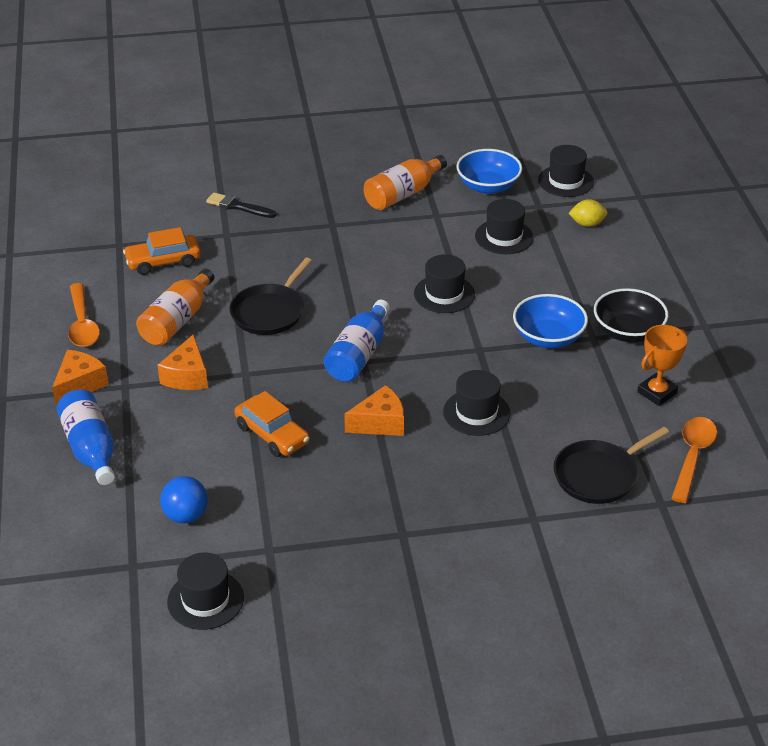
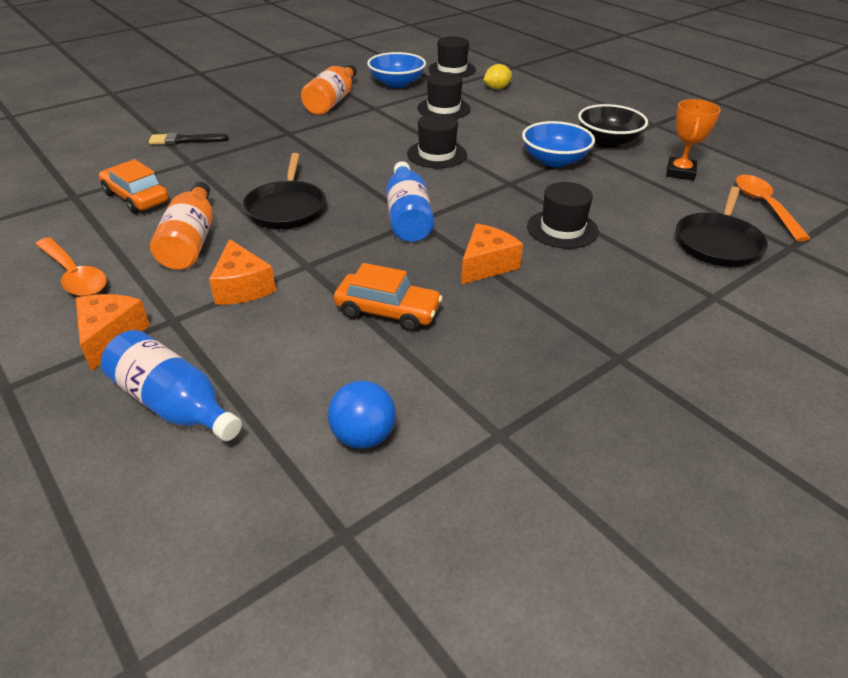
camera: 30 degrees left, 0 degrees up
orange car [123,227,201,275] -> orange car turned 90 degrees clockwise [99,159,169,214]
black hat [167,552,244,630] -> none

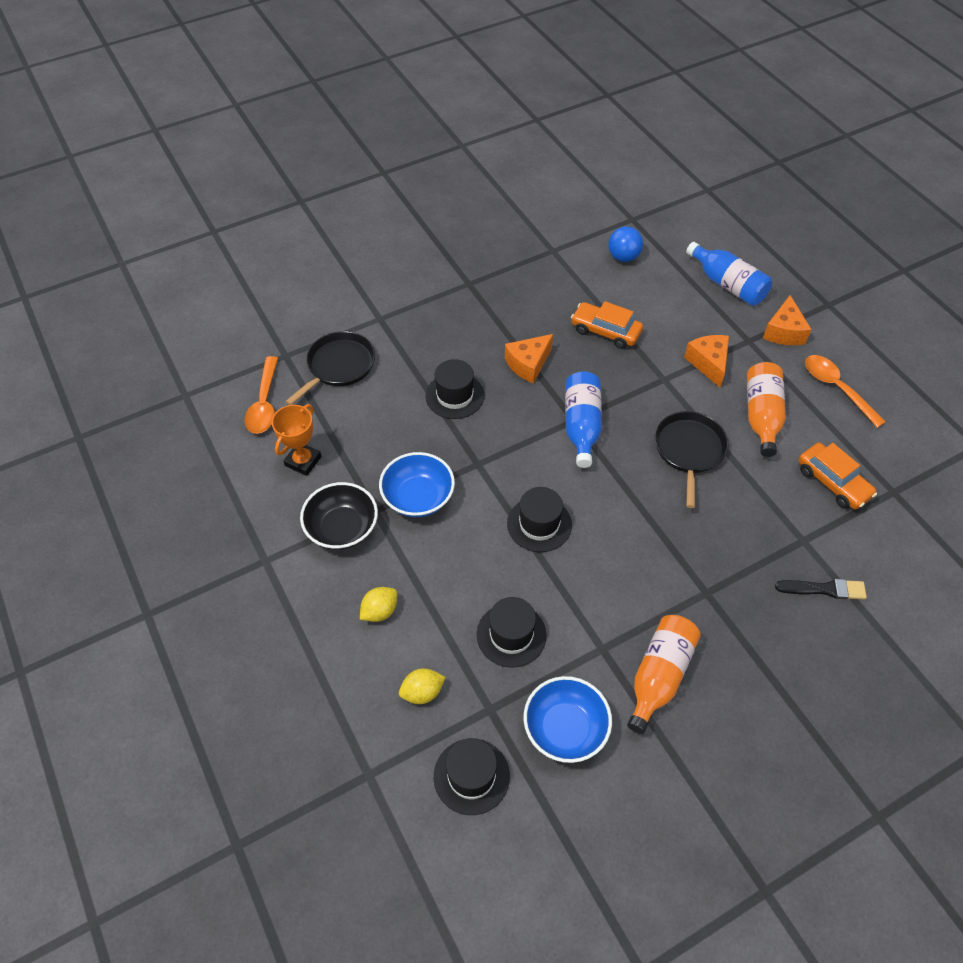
camera: 170 degrees left, 15 degrees up
none -> yellow lemon [360,587,397,622]

